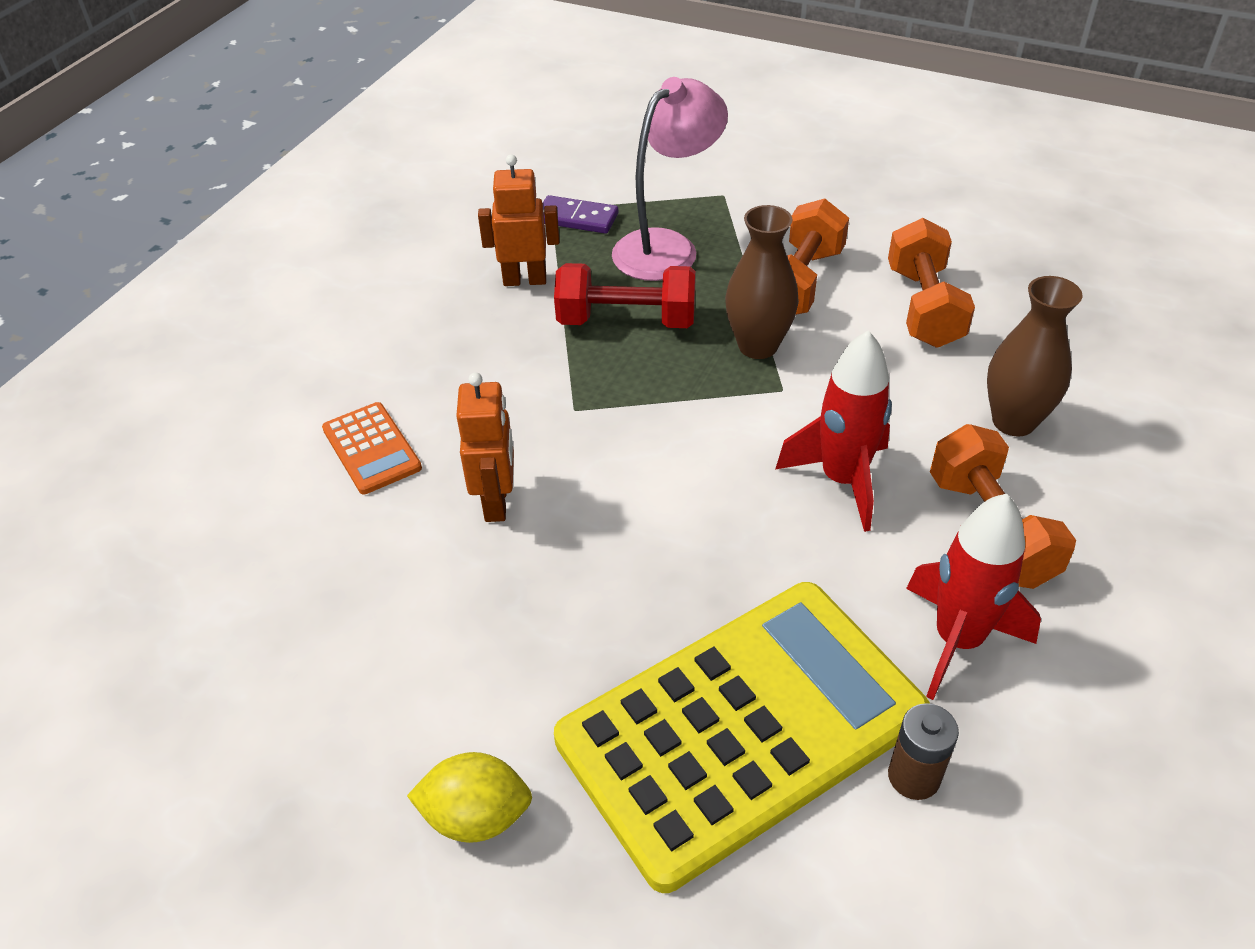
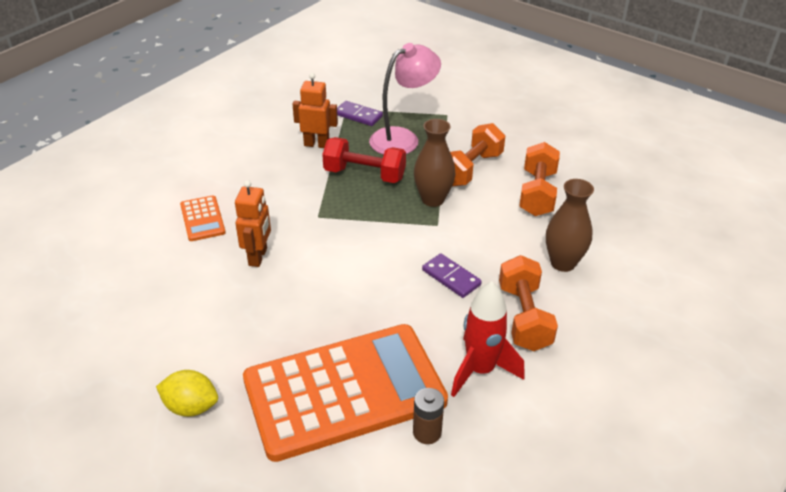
camera: 10 degrees right, 5 degrees down
yellow calculator [554,582,930,893] -> orange calculator [243,324,448,462]
red rocket [775,330,892,532] -> purple domino [422,253,482,298]

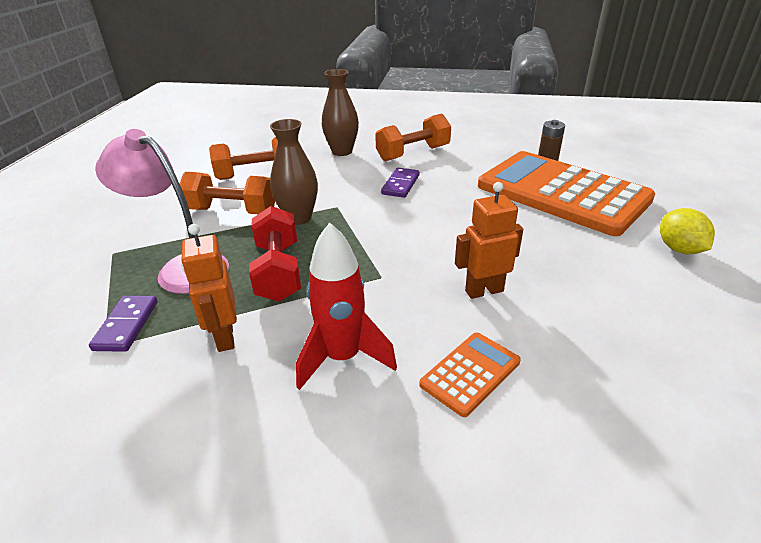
camera: 115 degrees left, 5 degrees down
red rocket [451,281,525,397] -> red rocket moved to [296,222,397,390]

